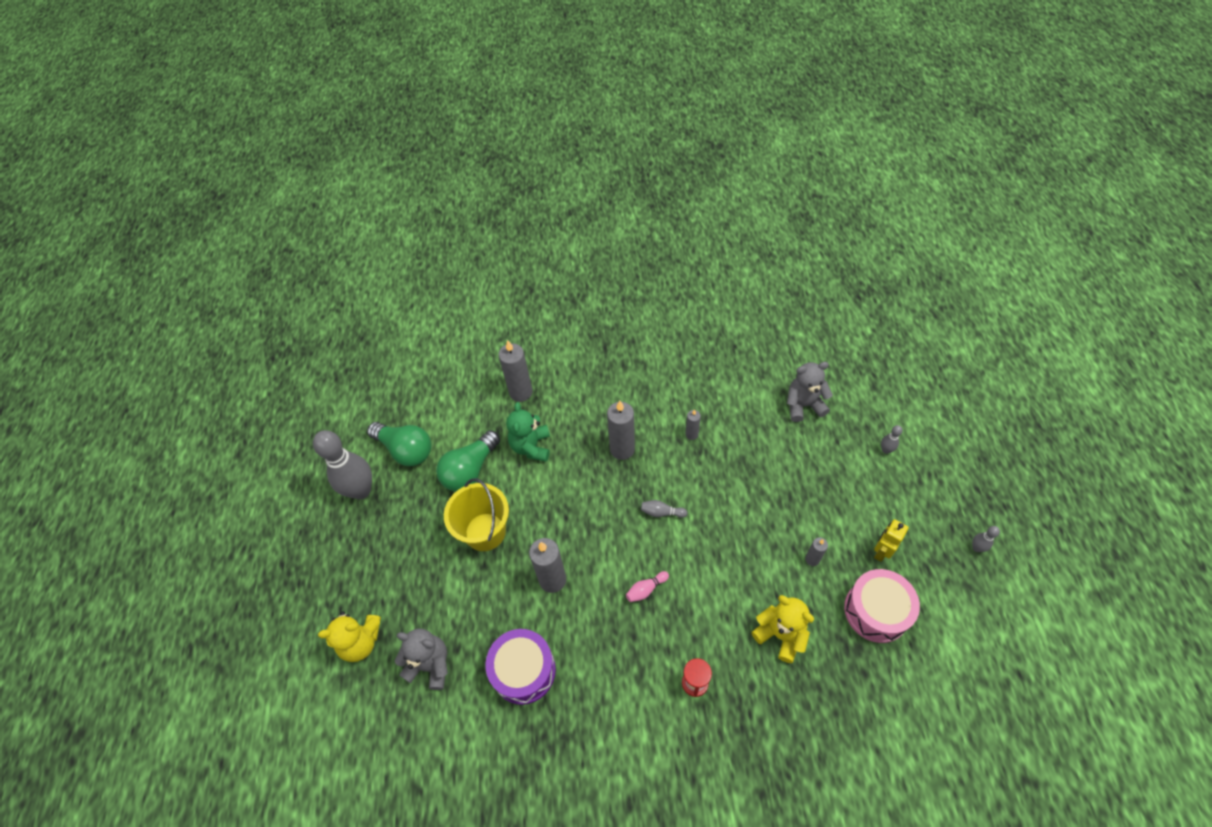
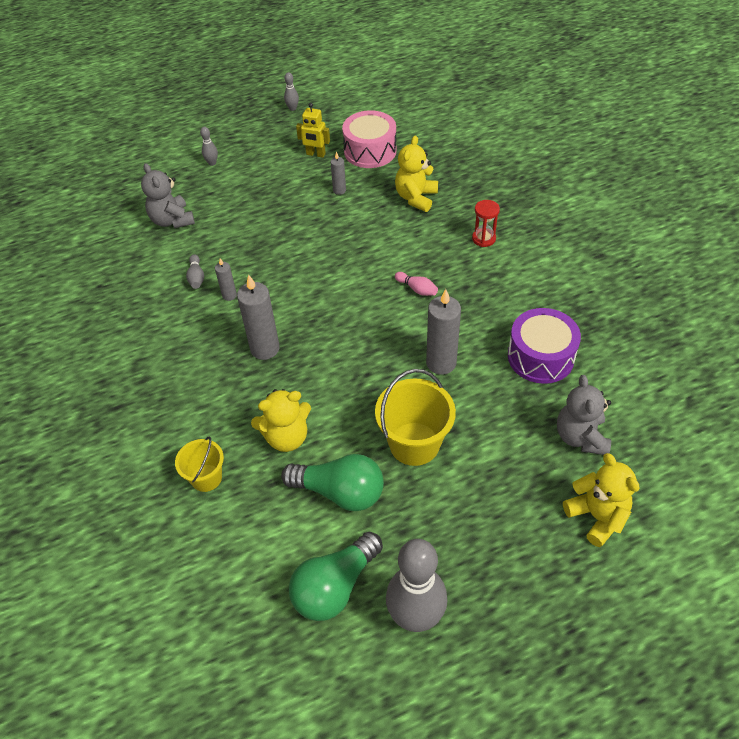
camera: 110 degrees left, 5 degrees down
green light bulb [367,422,431,466] -> green light bulb turned 150 degrees counterclockwise [289,532,383,621]
grey candle [499,340,533,402] -> yellow bucket [175,436,224,492]
green teddy bear [506,402,550,462] -> yellow teddy bear [251,389,311,452]
grey bowling pin [641,500,688,518] -> grey bowling pin moved to [186,254,204,289]

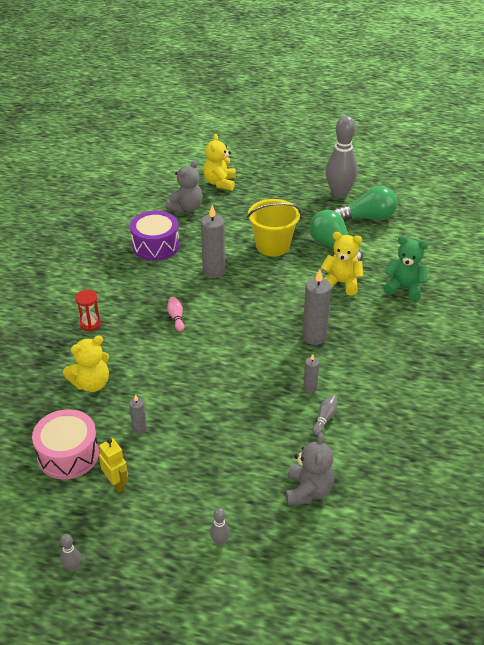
camera: 145 degrees left, 10 degrees down
yellow bucket [175,436,224,492] -> green teddy bear [383,236,428,301]

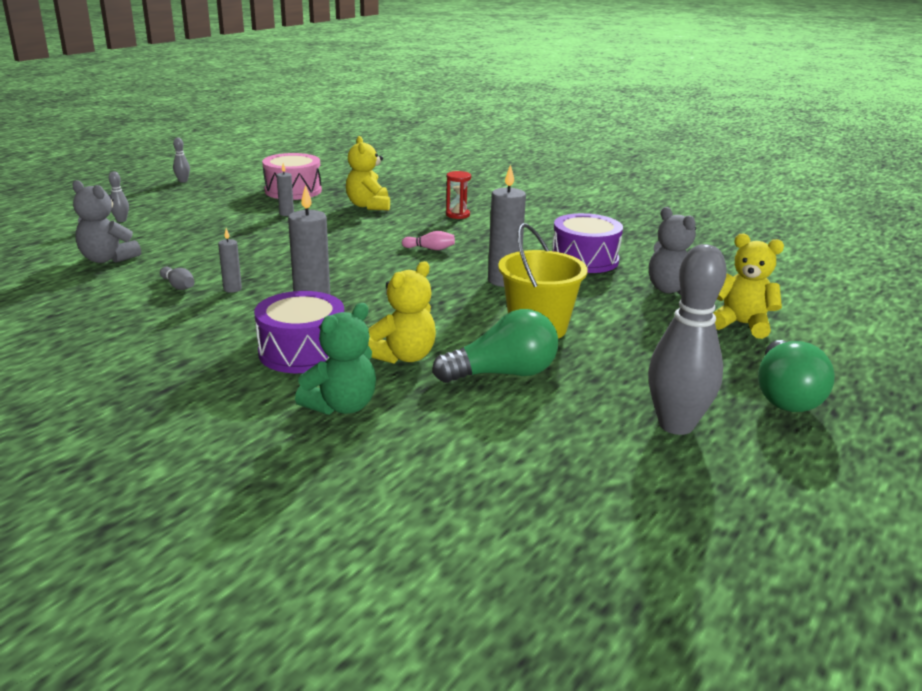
camera: 110 degrees right, 15 degrees down
yellow robot [99,438,128,493] -> none
green light bulb [334,186,397,221] -> green light bulb moved to [758,340,835,412]
none -> purple drum [254,291,344,373]

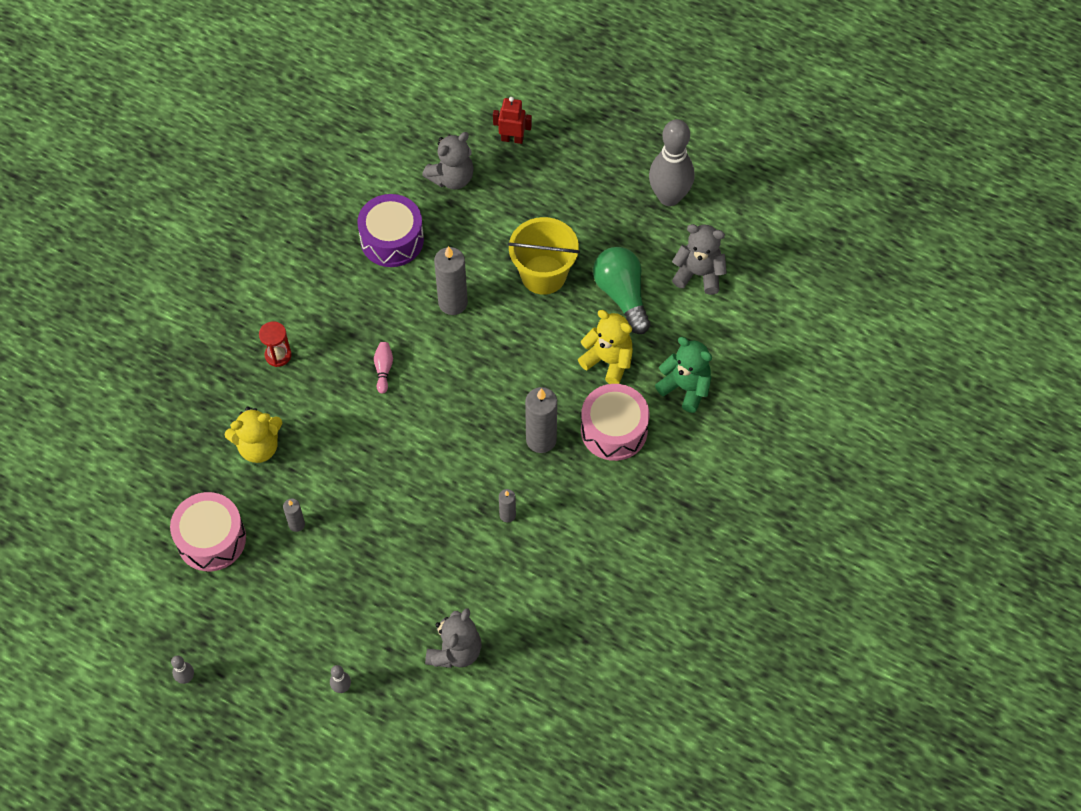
camera: 95 degrees left, 35 degrees up
grey bowling pin [160,267,195,290] -> none
purple drum [254,291,344,373] -> pink drum [581,384,649,461]
yellow teddy bear [713,233,784,339] -> red robot [493,97,532,144]
green light bulb [758,340,835,412] -> none
none -> grey teddy bear [672,224,727,295]

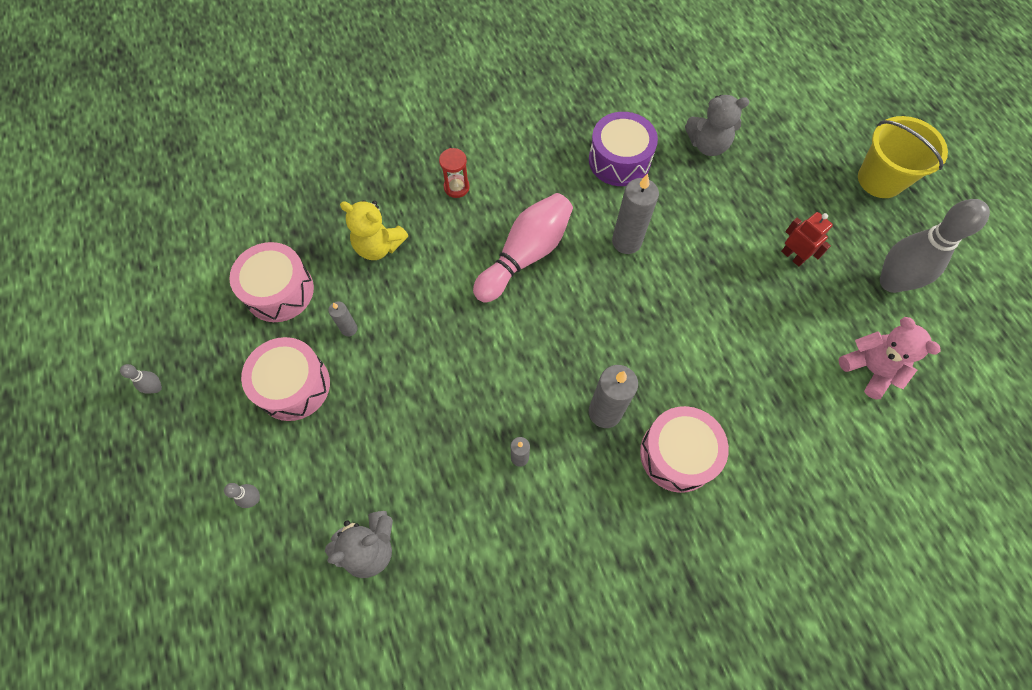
camera: 40 degrees right, 5 degrees up
pink bowling pin [374,342,393,394] -> pink bowling pin [473,193,573,303], size x2.44
red robot [493,97,532,144] -> red robot moved to [781,212,833,267]
yellow bucket [508,217,580,295] -> yellow bucket moved to [858,116,948,198]
yellow teddy bear [578,310,633,384] -> none
green light bulb [593,247,650,334] -> none
green teddy bear [655,337,712,413] -> none
grey teddy bear [672,224,727,295] -> pink teddy bear [839,317,940,400]
none -> pink drum [241,337,330,421]

